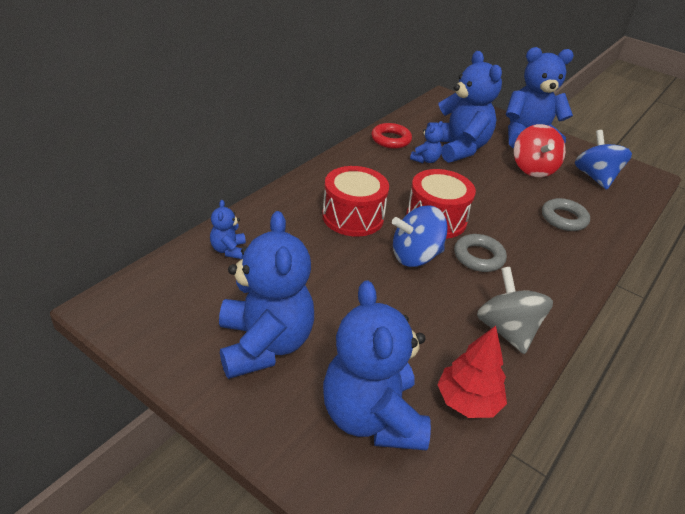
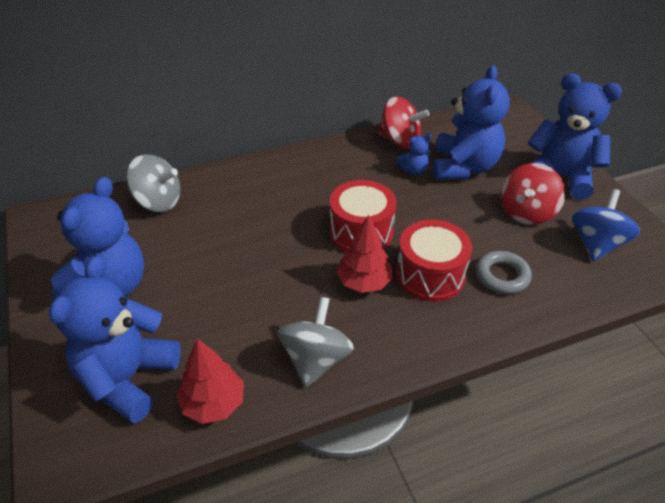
camera: 35 degrees right, 5 degrees up
blue teddy bear [210,200,246,259] -> grey spinning top [126,154,180,212]
red drum [322,166,389,237] -> red drum moved to [396,220,472,302]
red ring [371,123,412,149] -> red spinning top [378,96,429,149]
blue spinning top [392,206,448,267] -> none
grey ring [454,234,507,272] -> red tree [337,215,393,293]

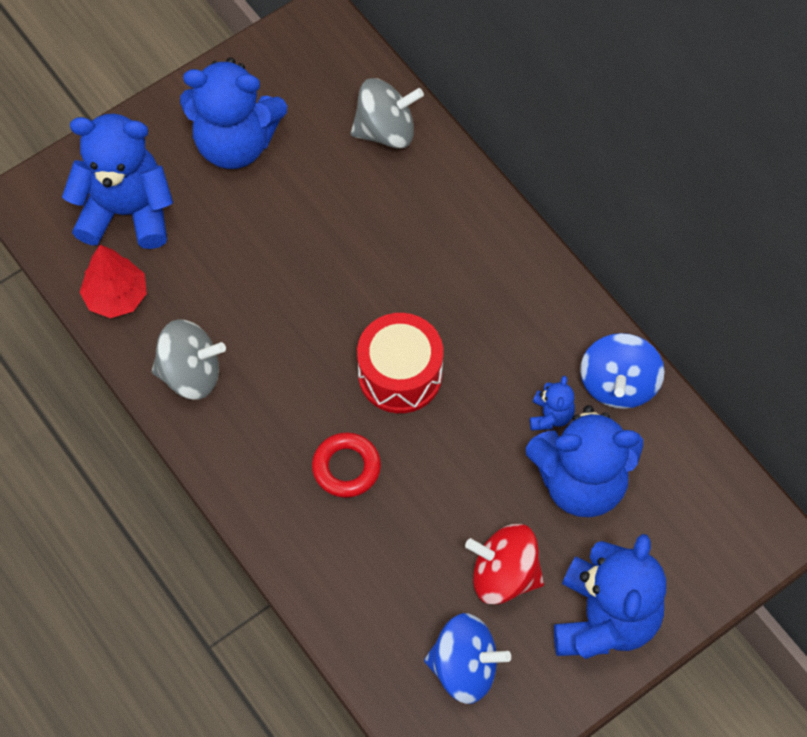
camera: 75 degrees right, 20 degrees up
grey spinning top [126,154,180,212] -> grey spinning top turned 105 degrees counterclockwise [350,78,424,149]
red tree [337,215,393,293] -> none
red spinning top [378,96,429,149] -> blue spinning top [580,333,664,409]
red drum [396,220,472,302] -> red ring [312,432,381,498]
blue teddy bear [397,134,432,175] -> blue teddy bear turned 135 degrees counterclockwise [530,376,575,431]
grey ring [476,251,532,294] -> none

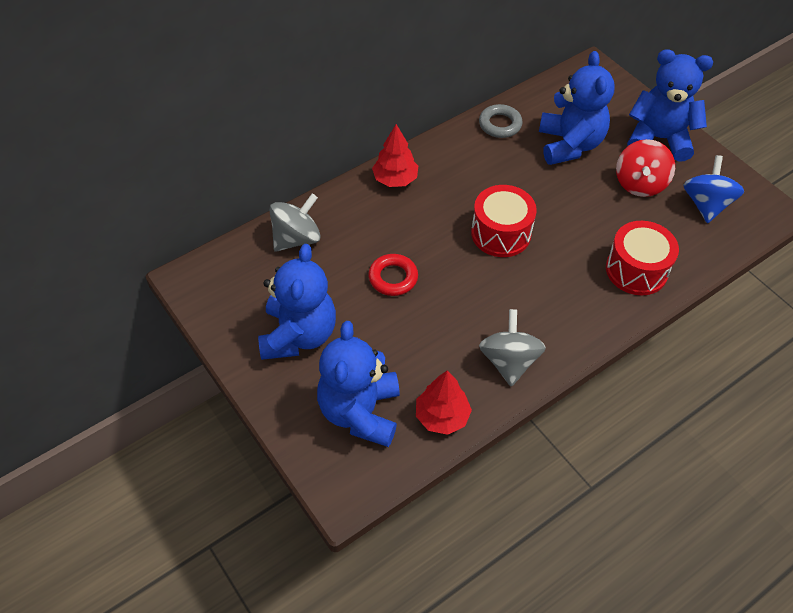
camera: 90 degrees left, 10 degrees down
red ring [312,432,381,498] -> red ring moved to [368,254,418,296]
grey spinning top [350,78,424,149] -> grey spinning top turned 60 degrees clockwise [269,194,321,252]
blue teddy bear [530,376,575,431] -> none
blue spinning top [580,333,664,409] -> grey ring [479,104,523,138]
none -> red tree [372,124,418,187]
none -> red drum [606,221,679,296]

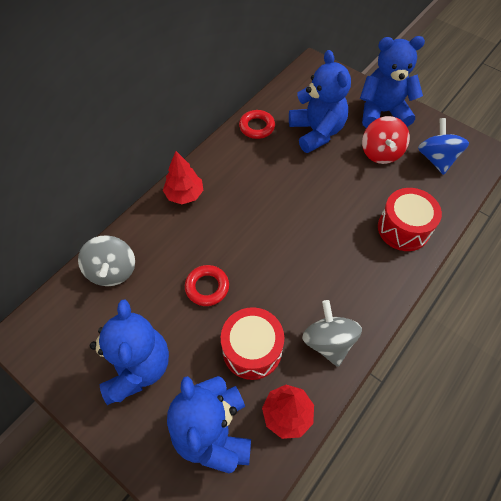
camera: 15 degrees left, 5 degrees up
grey spinning top [269,194,321,252] -> grey spinning top turned 135 degrees clockwise [78,235,135,286]
red drum [471,185,537,257] -> red drum moved to [221,307,284,380]
grey ring [479,104,523,138] -> red ring [239,110,275,139]

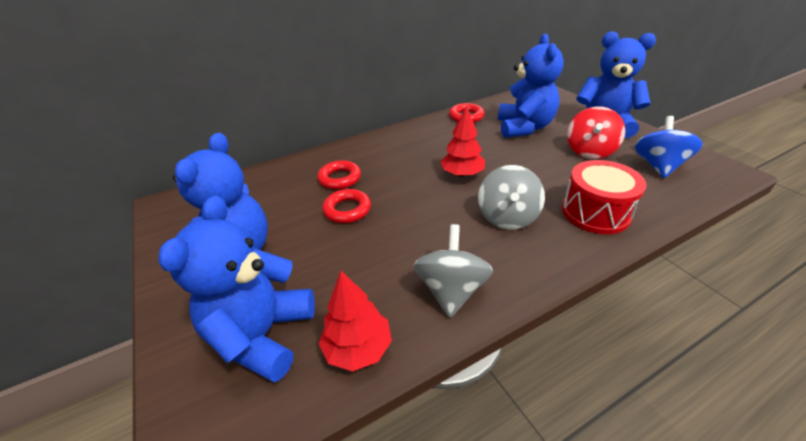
camera: 25 degrees right, 20 degrees down
grey spinning top [78,235,135,286] -> grey spinning top moved to [478,165,545,230]
red tree [163,151,204,204] -> red tree moved to [440,106,485,177]
red drum [221,307,284,380] -> none
none -> red ring [317,160,361,190]

